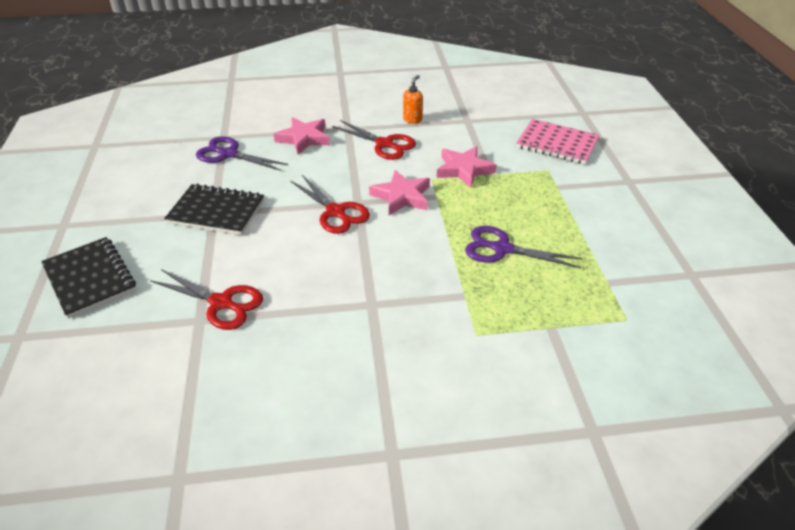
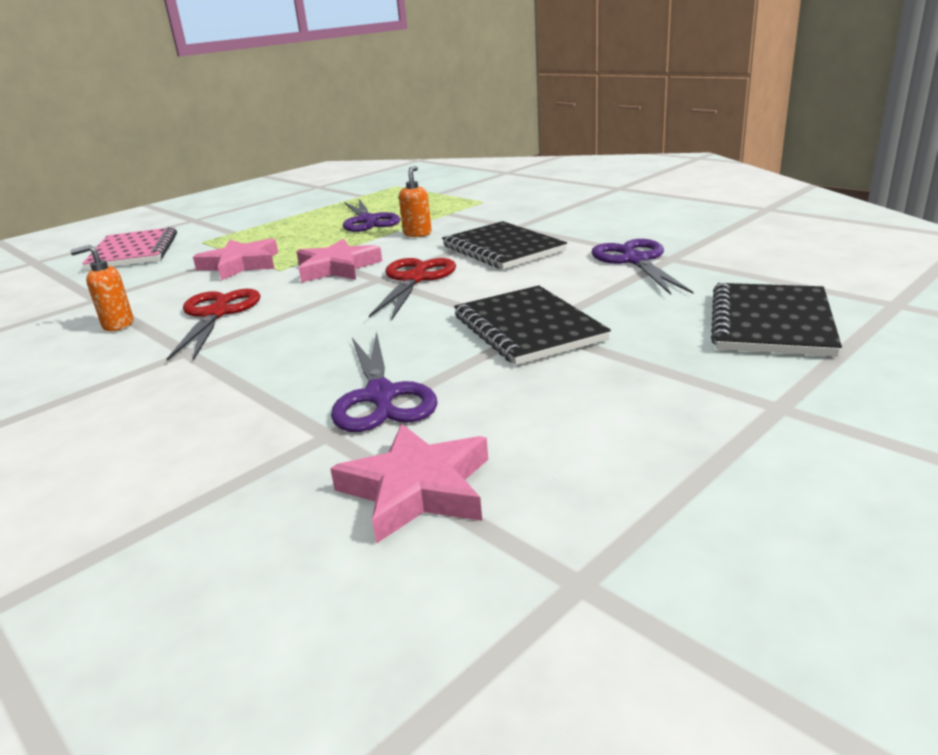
camera: 125 degrees left, 15 degrees down
red scissors [150,269,263,330] -> purple scissors [591,239,694,295]
pink star [274,117,330,155] -> pink star moved to [330,424,488,544]
none -> orange soap dispenser [399,166,432,237]
none -> black notebook [442,221,567,269]

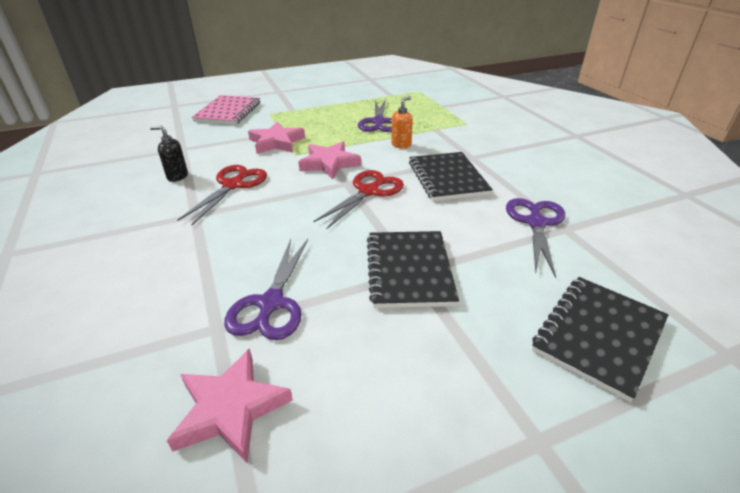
camera: 20 degrees right, 10 degrees up
orange soap dispenser [70,245,134,331] -> black soap dispenser [150,125,188,182]

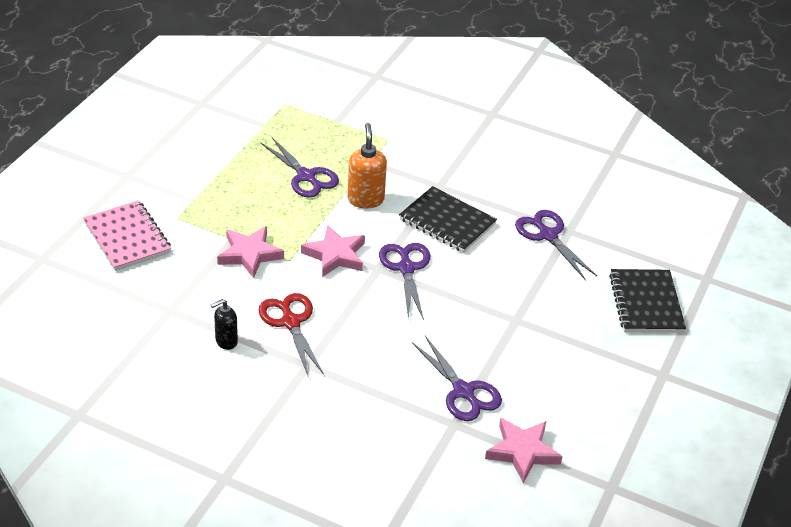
camera: 45 degrees left, 5 degrees up
red scissors [313,170,404,229] -> purple scissors [379,243,430,320]
black notebook [367,231,459,308] -> none
orange soap dispenser [391,96,413,149] -> orange soap dispenser [347,123,387,208], size x1.58

